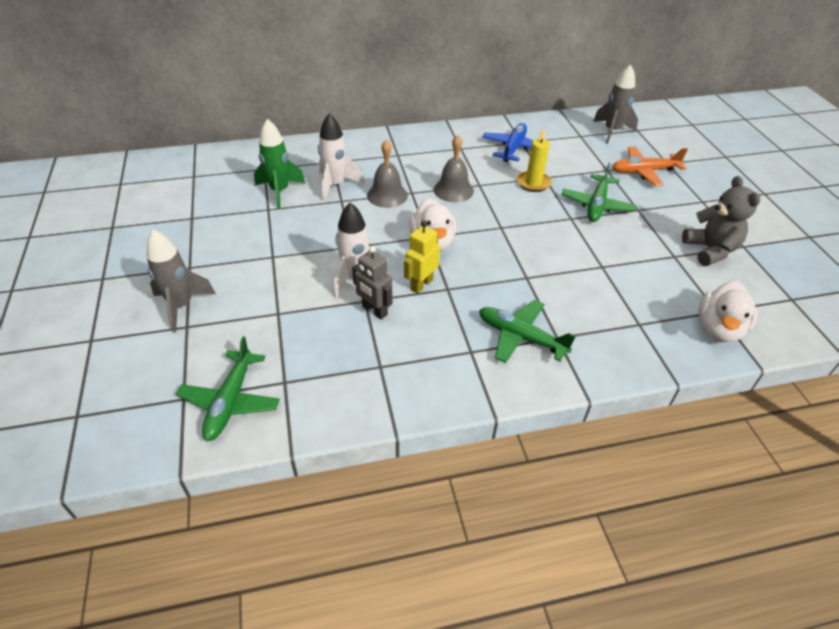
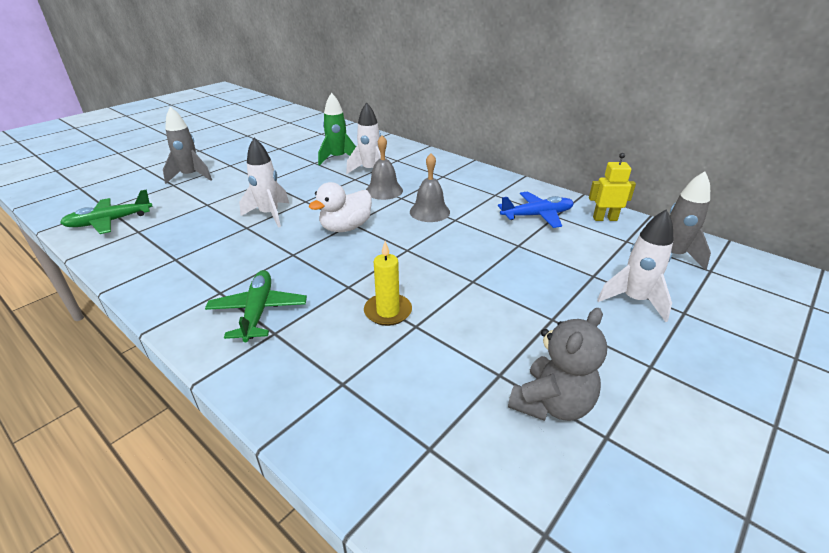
camera: 55 degrees right, 10 degrees down
grey robot [352,246,392,320] -> none
yellow robot [404,221,440,294] -> yellow robot moved to [589,153,636,221]
yellow candle [517,128,552,192] -> yellow candle moved to [364,241,412,326]
green plane [562,163,637,222] -> none
orange plane [612,147,688,186] -> white rocket [597,209,673,322]
white duck [698,281,758,342] -> none

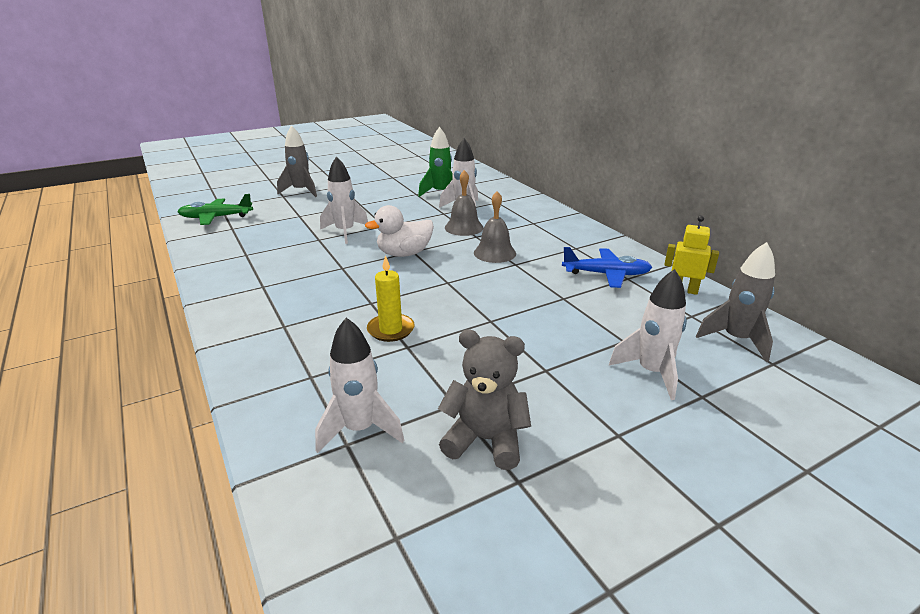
camera: 20 degrees right, 5 degrees down
green plane [205,270,307,342] -> none
grey teddy bear [508,308,607,421] -> grey teddy bear turned 135 degrees counterclockwise [438,329,531,470]
none -> white rocket [315,318,404,453]

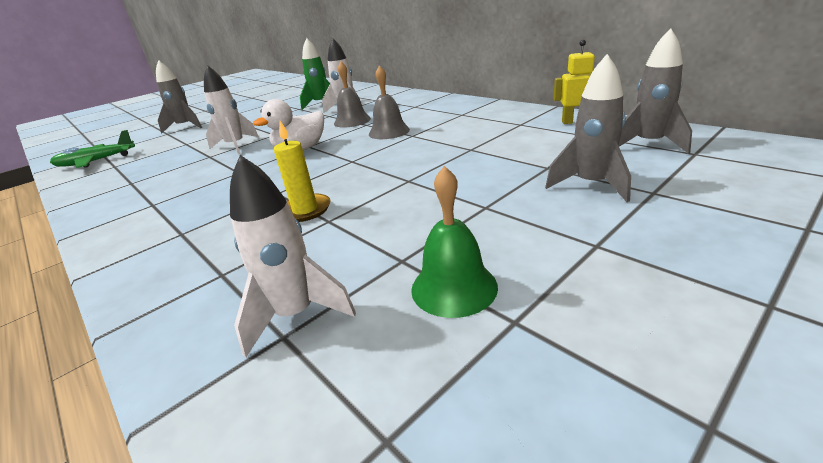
camera: 10 degrees left, 0 degrees up
grey teddy bear [438,329,531,470] -> green bell [411,166,498,318]
blue plane [562,247,652,288] -> none
white rocket [609,269,687,400] -> grey rocket [545,54,631,202]

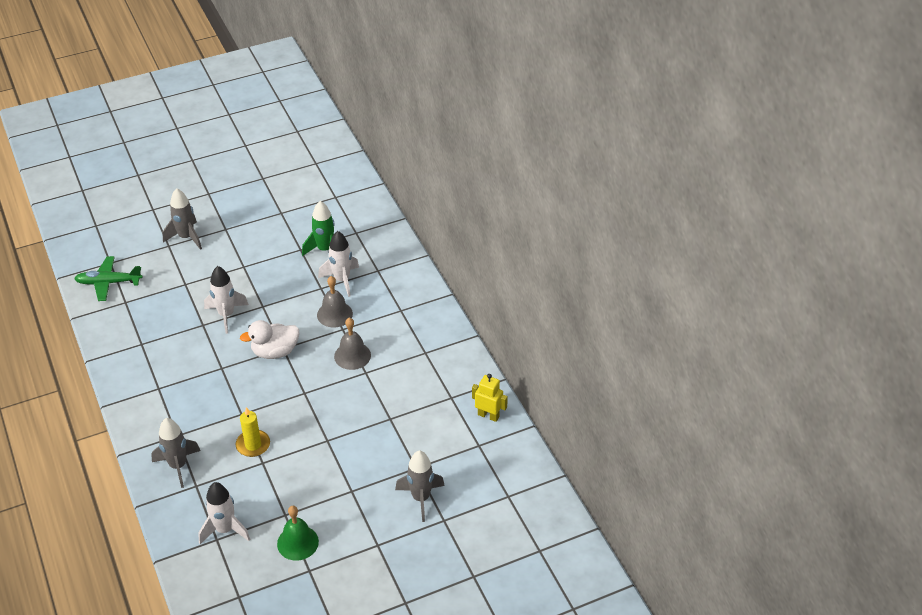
camera: 15 degrees right, 15 degrees up
grey rocket [618,28,692,154] -> grey rocket moved to [151,418,200,488]

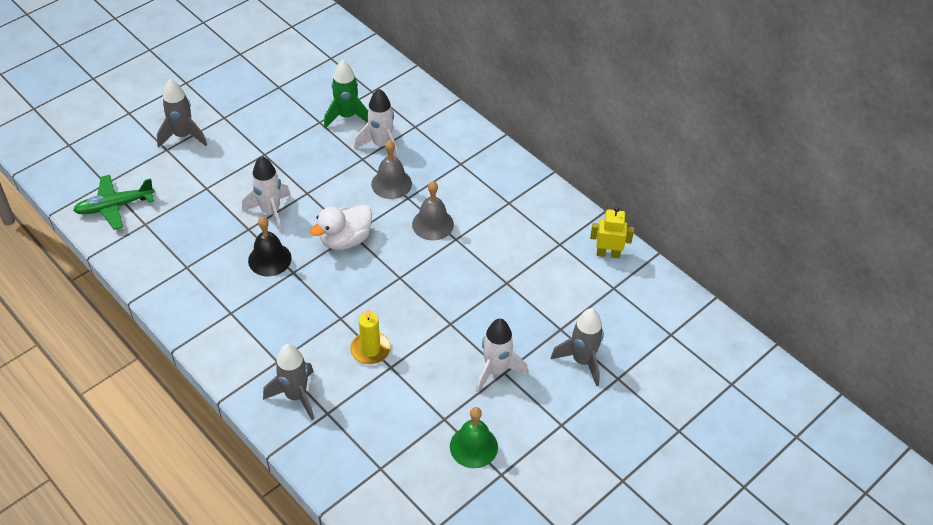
camera: 20 degrees left, 5 degrees up
white rocket [199,482,250,544] -> white rocket moved to [476,319,528,393]
none -> black bell [248,217,292,276]

